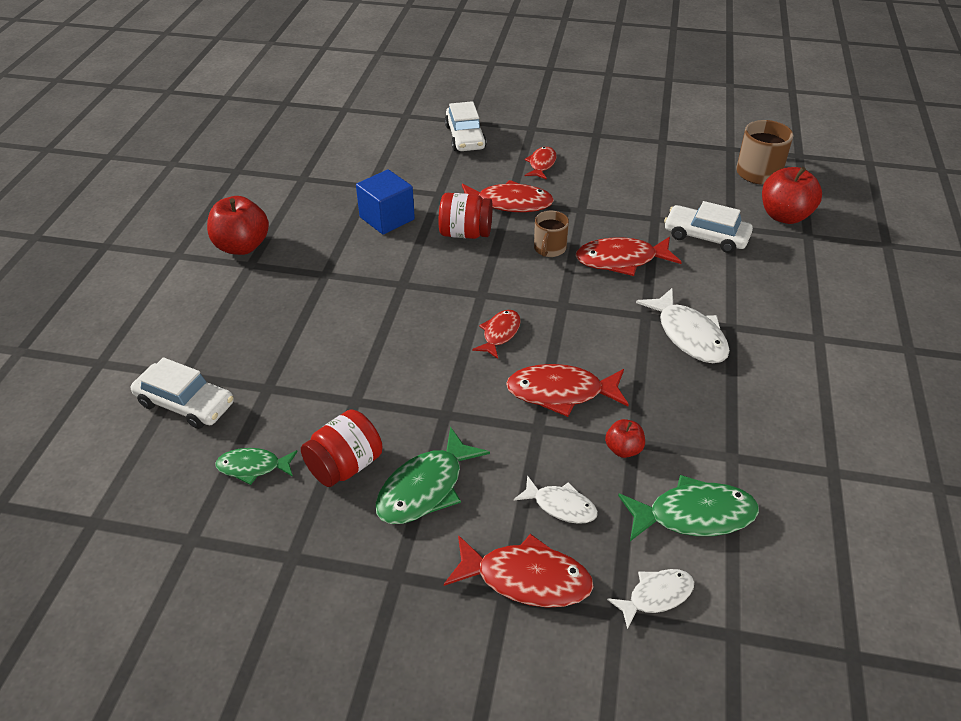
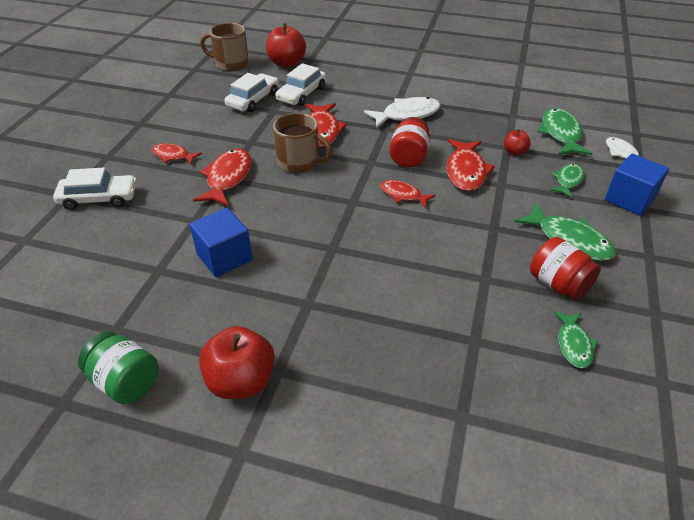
camera: 85 degrees left, 0 degrees up
white car [131,357,234,429] -> white car moved to [225,73,279,112]
red jar [438,193,493,239] -> red jar moved to [389,117,430,168]
red fish [444,534,594,608] -> blue cube [605,154,669,216]
white fish [514,475,598,524] -> green fish [550,164,584,198]
brown mug [534,211,569,257] -> brown mug [273,113,332,173], size x1.52
none -> green jar [78,331,159,404]

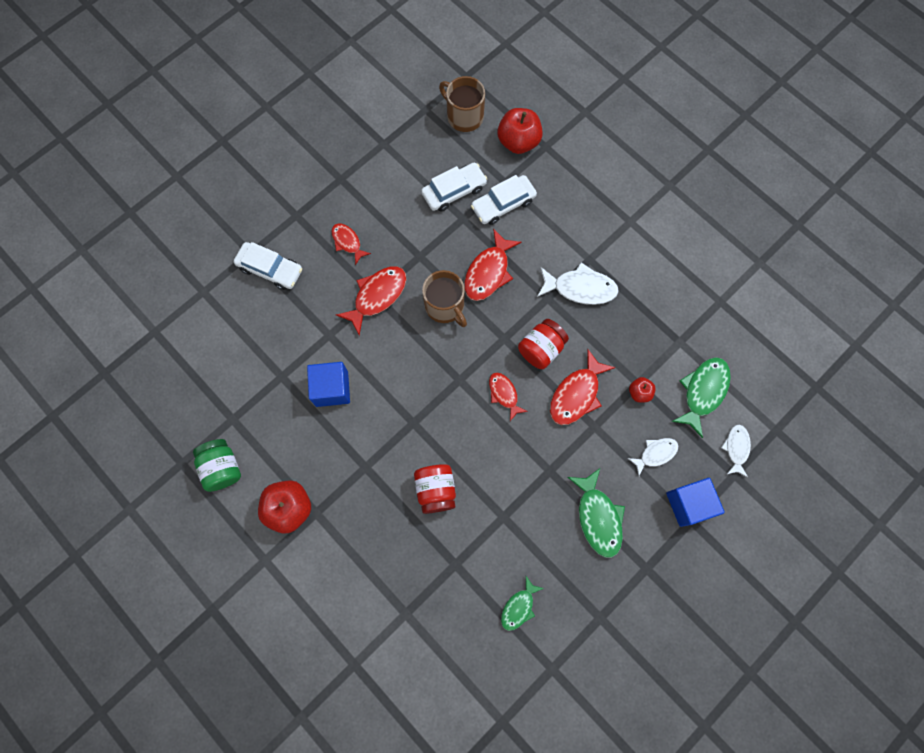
camera: 30 degrees right, 30 degrees up
red jar [530,237,601,300] -> red jar moved to [414,464,456,514]
green fish [550,164,584,198] -> white fish [628,438,678,476]

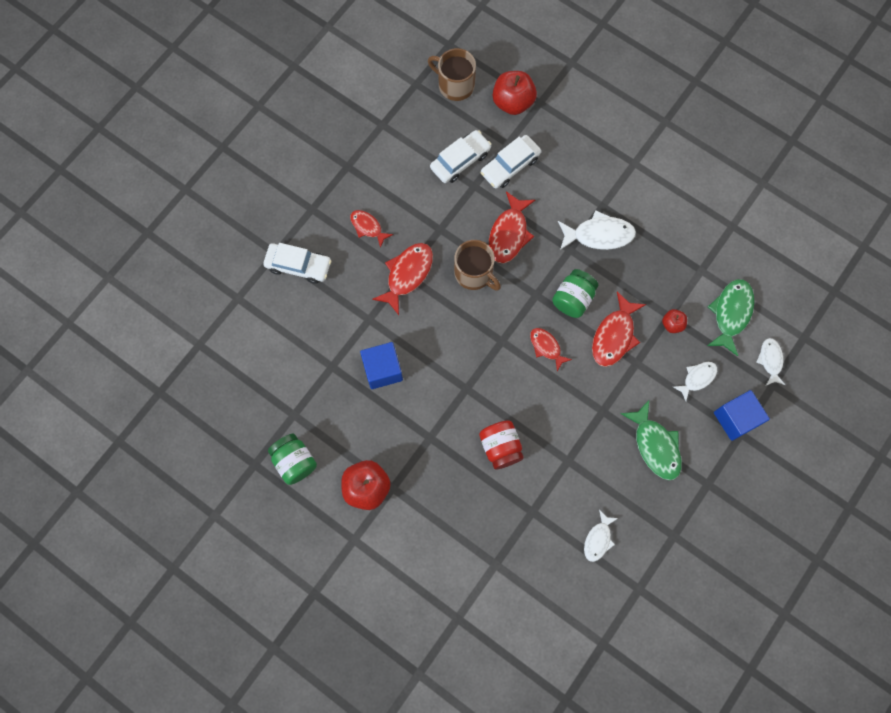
camera: 10 degrees left, 0 degrees up
green fish [501,576,544,631] -> white fish [584,510,618,562]
red jar [518,319,569,369] -> green jar [552,269,598,318]

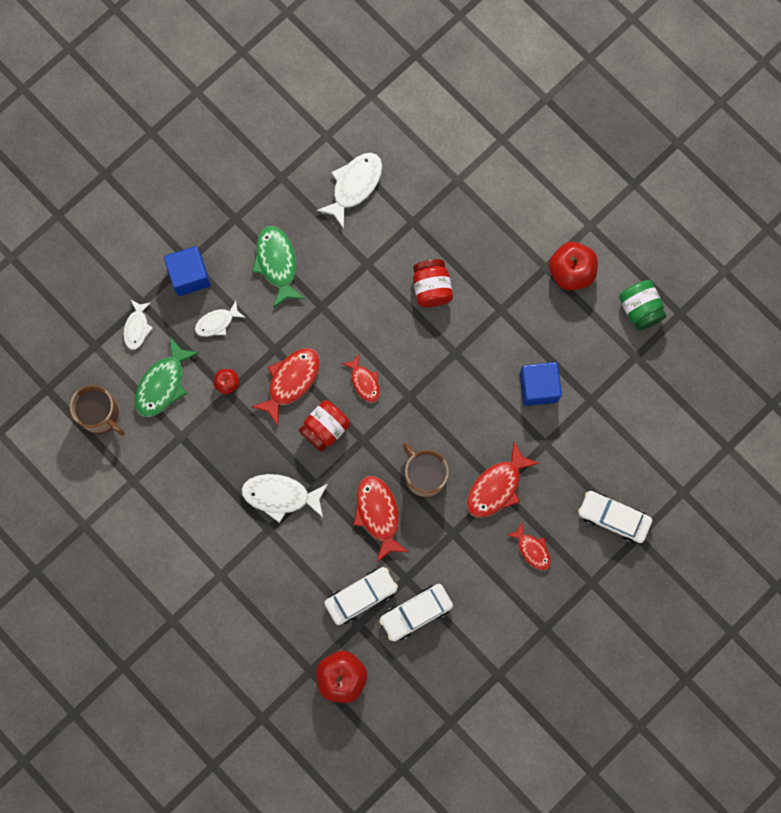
camera: 170 degrees left, 5 degrees up
brown mug [428,48,476,101] -> brown mug moved to [70,385,125,436]
red fish [489,191,535,263] -> red fish turned 45 degrees counterclockwise [353,476,408,563]
green jar [552,269,598,318] -> red jar [299,400,350,452]
white fish [584,510,618,562] -> white fish [316,153,382,229], size x1.63

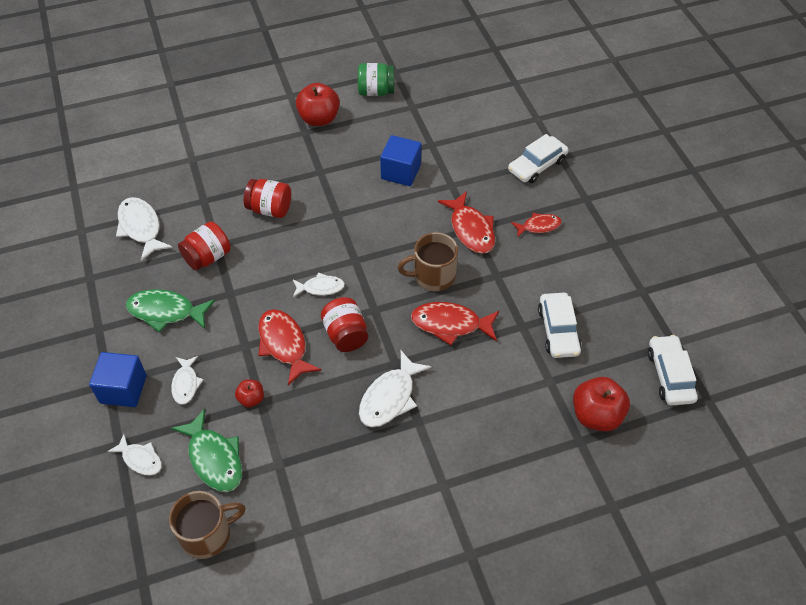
camera: 65 degrees left, 25 degrees down
white car [324,567,398,625] -> white car moved to [648,335,698,406]
red fish [342,353,380,403] -> white fish [293,272,345,297]
none -> red jar [178,222,231,270]

